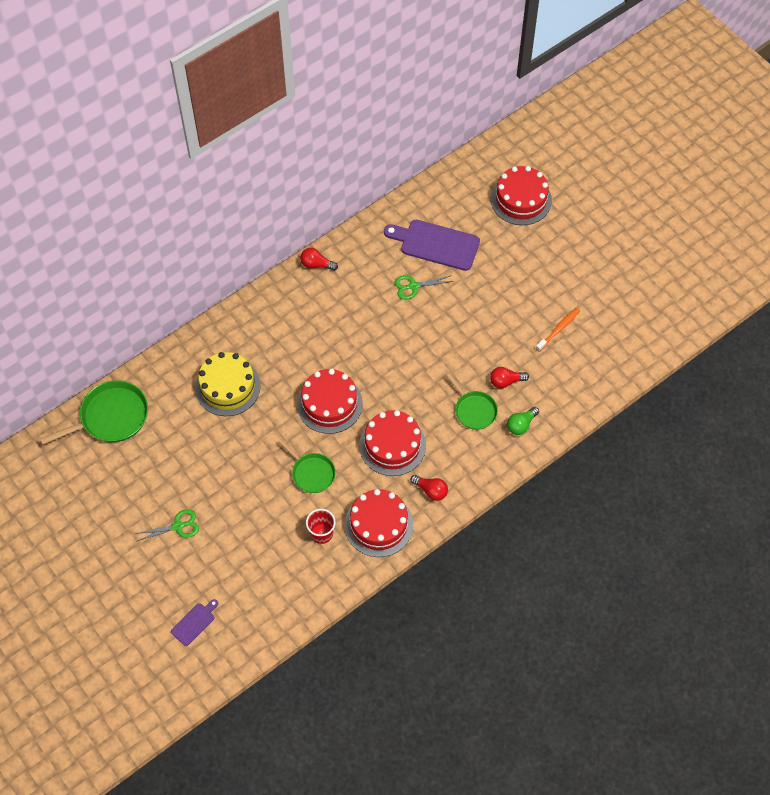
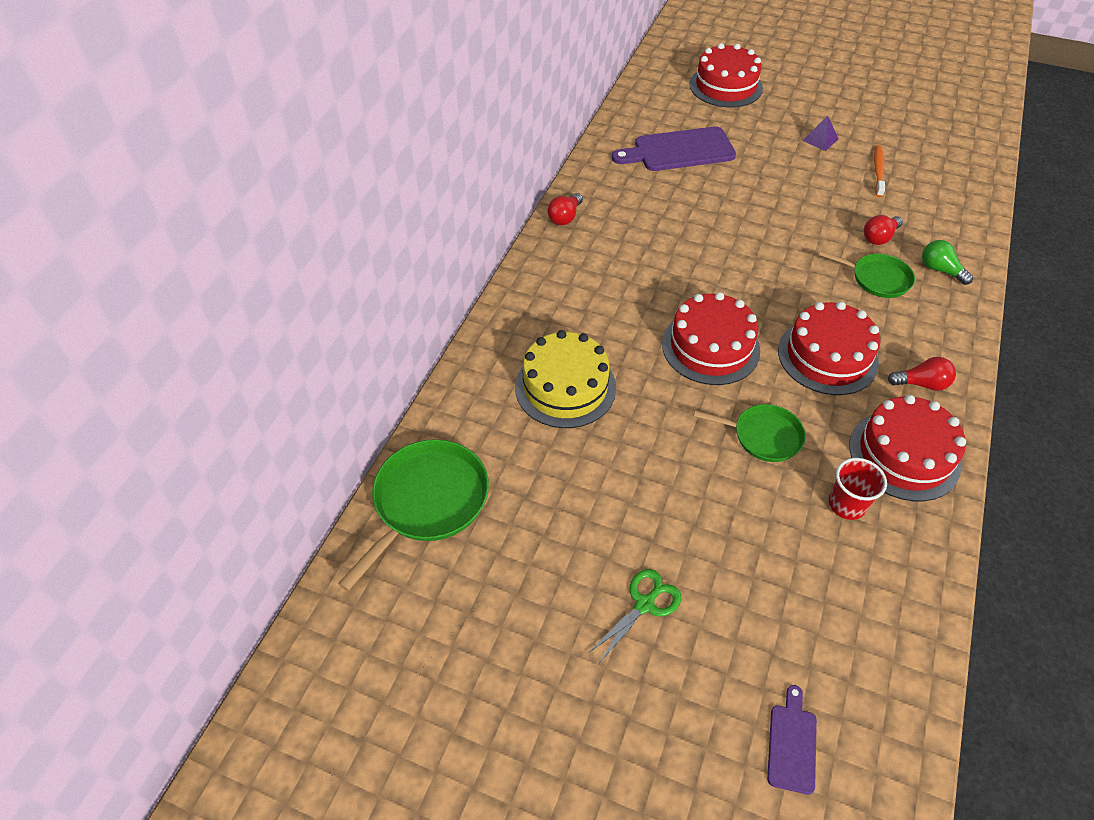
camera: 30 degrees left, 10 degrees down
red light bulb [300,248,338,271] -> red light bulb turned 45 degrees counterclockwise [548,193,583,225]
green scissors [395,275,453,300] -> none
green light bulb [507,407,539,435] -> green light bulb turned 120 degrees clockwise [922,240,973,285]
none -> purple pyramid [802,116,838,151]

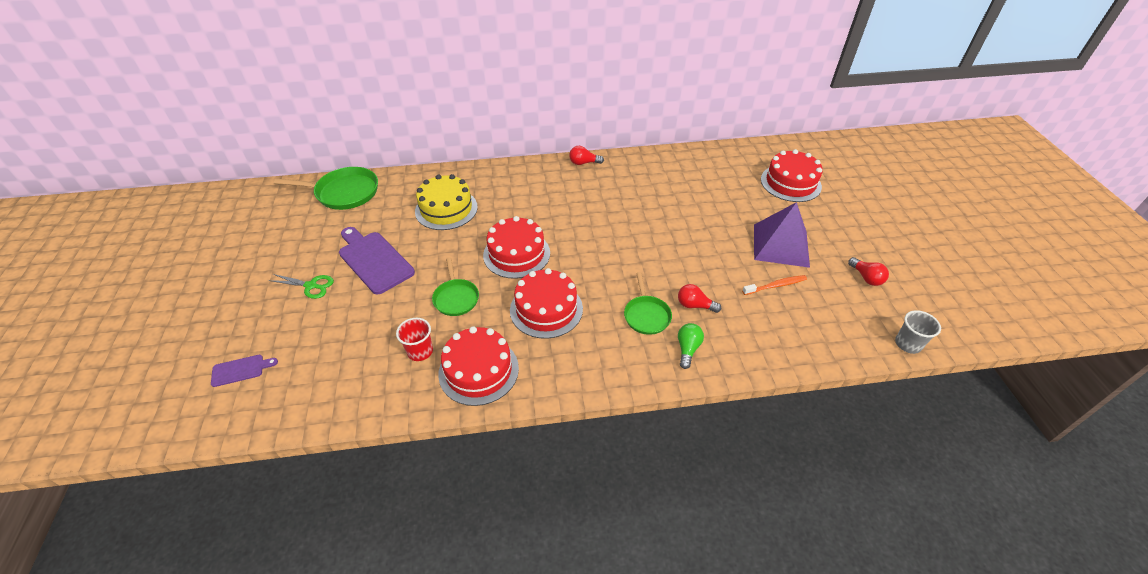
camera: 60 degrees right, 5 degrees down
purple cutting board [612,126,736,171] -> purple cutting board moved to [339,227,415,294]
purple pyramid [802,116,838,151] -> purple pyramid [754,202,810,268], size x2.37
red light bulb [888,357,956,391] -> red light bulb moved to [848,257,889,286]
none -> grey cup [895,310,941,354]

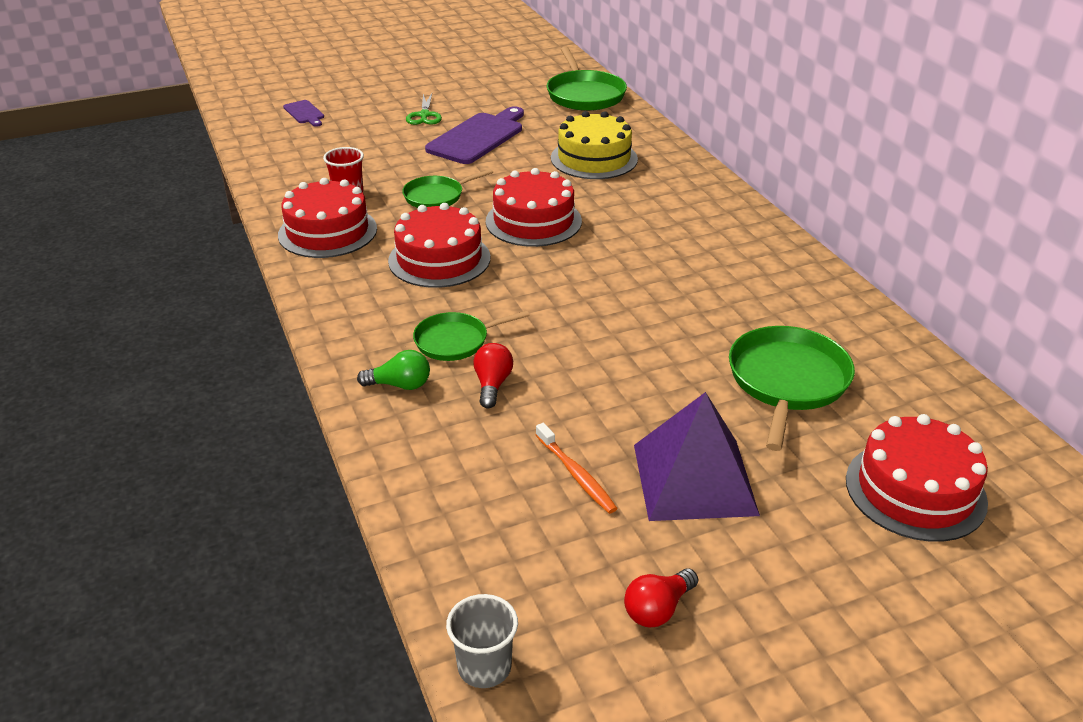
camera: 75 degrees right, 10 degrees down
red light bulb [569,146,604,165] -> none
none -> green pan [729,326,855,451]

